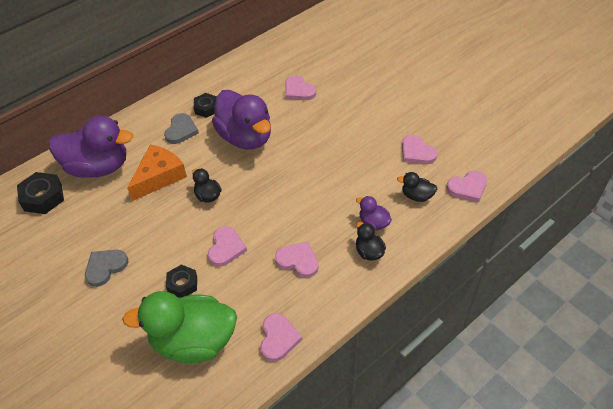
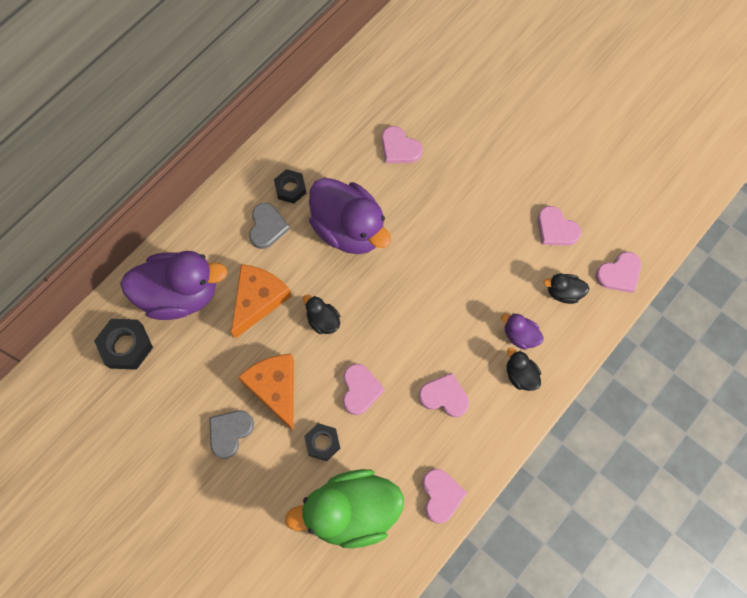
camera: 10 degrees left, 20 degrees up
none -> orange cheese [238,354,294,431]

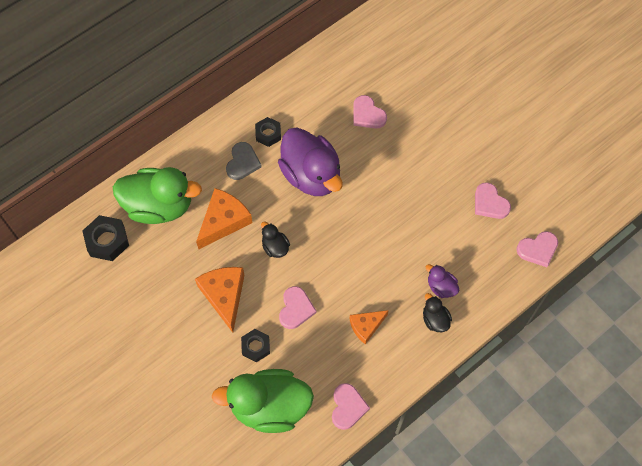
camera: 10 degrees right, 5 degrees down
purple duck [120,251,227,320] -> green duck [113,167,202,224]
grey heart [209,410,254,459] -> none
pink heart [419,373,469,417] -> orange cheese [350,310,389,344]
black duck [543,274,590,304] -> none

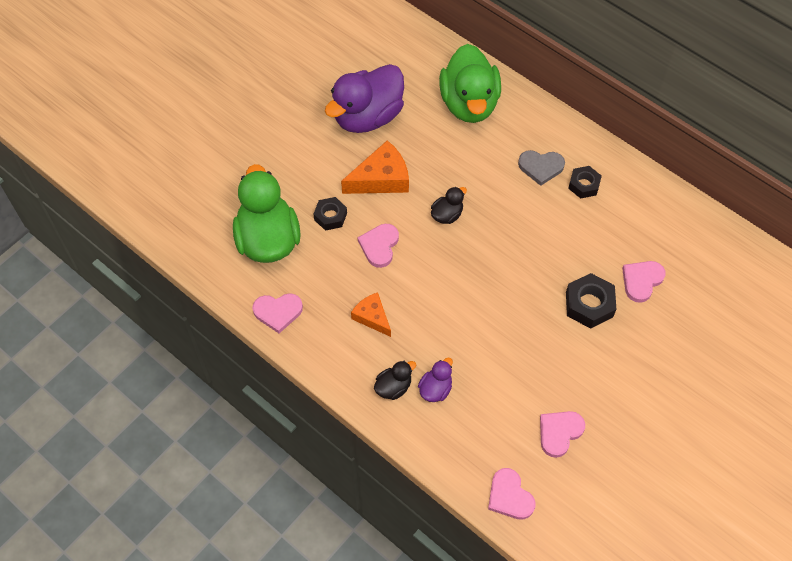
camera: 80 degrees right, 5 degrees down
black nut [82,215,129,261] -> black nut moved to [566,273,616,329]
orange cheese [196,188,252,249] -> none
purple duck [278,128,343,196] -> purple duck moved to [325,64,404,133]
pink heart [279,286,317,329] -> pink heart turned 105 degrees clockwise [357,224,399,268]

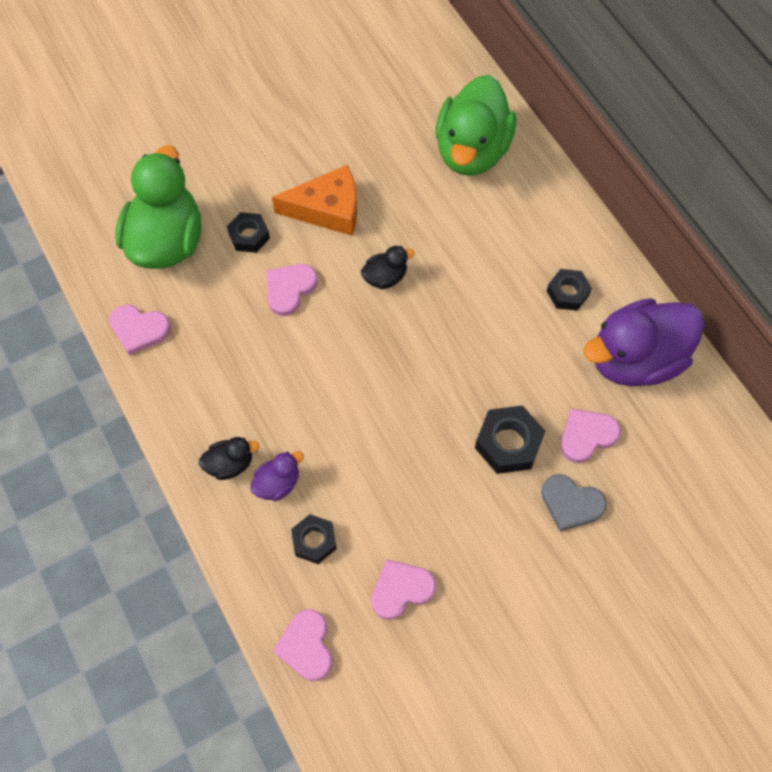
camera: 20 degrees right, 5 degrees up
purple duck [325,64,404,133] -> purple duck moved to [584,298,705,386]
orange cheese [351,292,391,337] -> none
grey heart [518,150,565,186] -> grey heart moved to [541,474,607,531]
none -> black nut [291,514,337,564]

